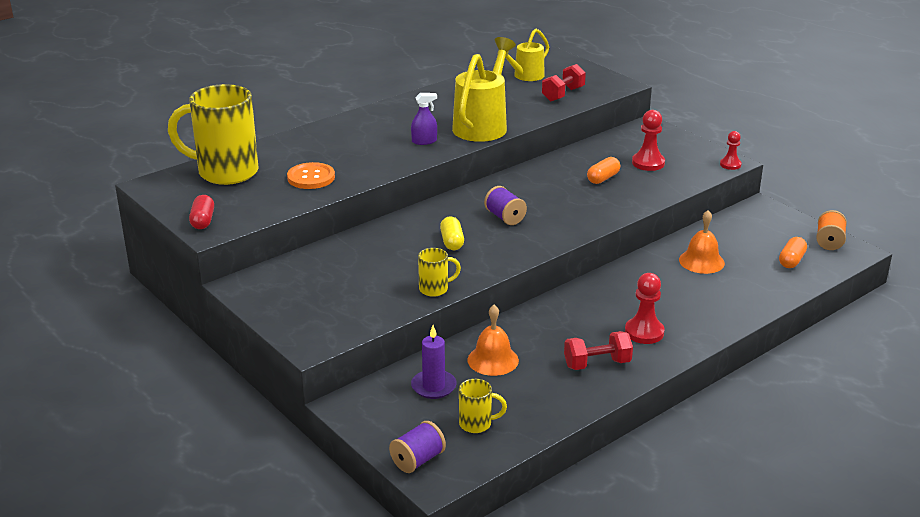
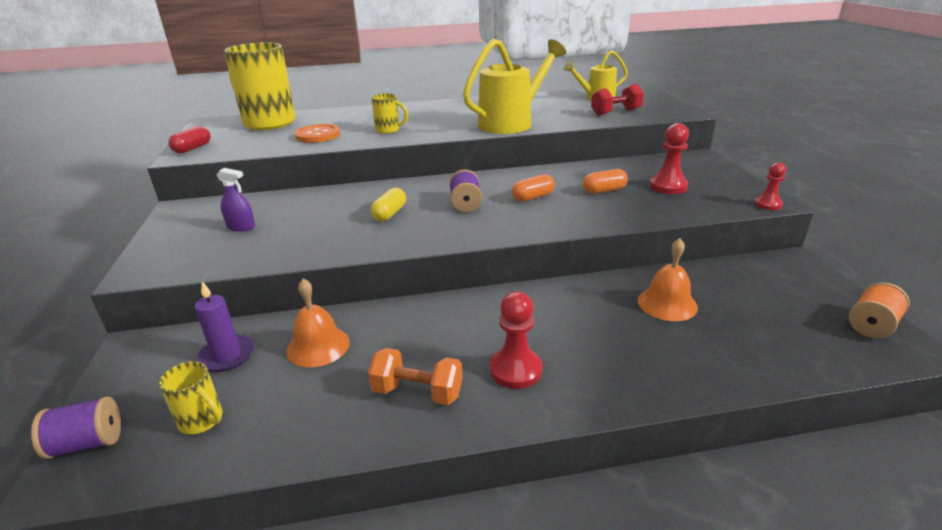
camera: 30 degrees right, 0 degrees up
purple spray bottle [411,93,437,145] -> purple spray bottle moved to [217,168,255,232]
yellow mug [418,248,461,297] -> yellow mug moved to [371,93,408,134]
red dumbbell [564,331,633,370] -> orange dumbbell [368,348,462,405]
orange capsule [779,237,807,268] -> orange capsule moved to [512,174,555,202]

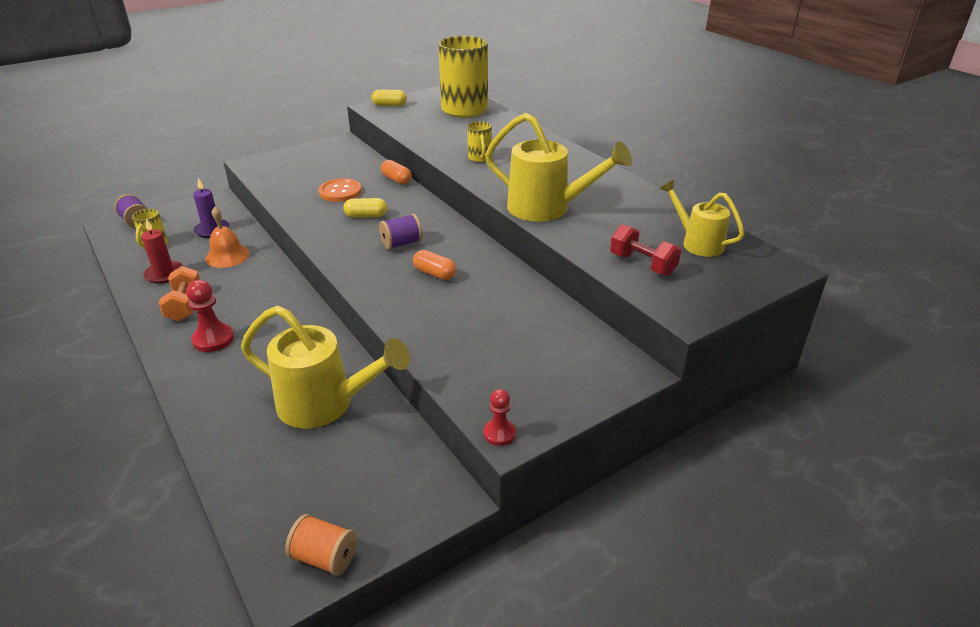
camera: 65 degrees right, 5 degrees up
red capsule [168,126,211,153] -> yellow capsule [371,90,407,106]
purple spray bottle [217,168,255,232] -> none
orange button [294,124,340,143] -> orange button moved to [318,178,362,202]
orange capsule [583,169,628,194] -> orange capsule moved to [381,160,412,184]
orange bell [638,238,698,321] -> yellow watering can [241,306,410,429]
red pawn [649,123,689,194] -> none
none -> red candle [141,219,183,283]

